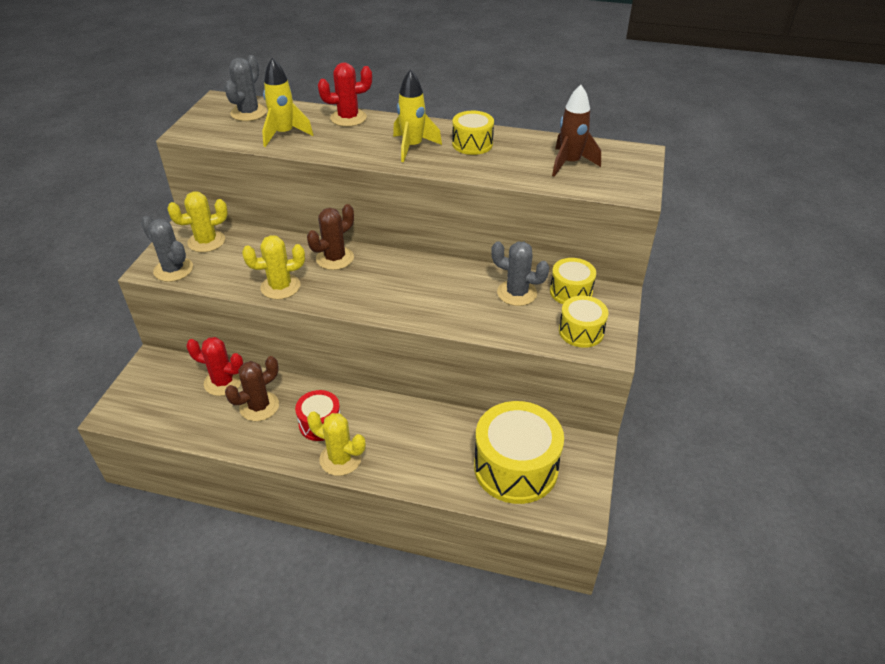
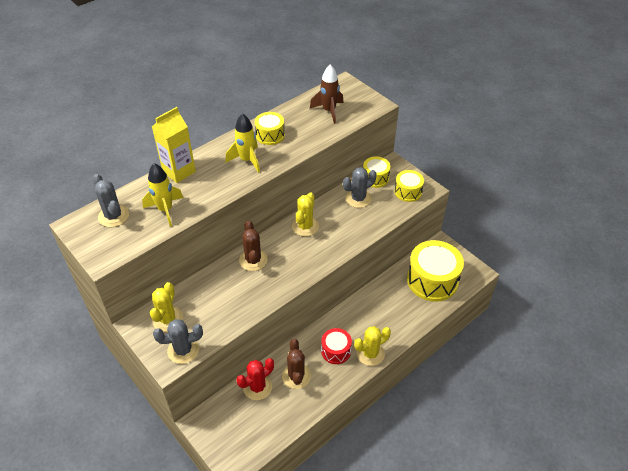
camera: 55 degrees left, 5 degrees up
yellow cactus [242,235,305,300] -> yellow cactus moved to [292,192,319,236]
red cactus [318,63,372,127] -> yellow carton [152,107,196,183]

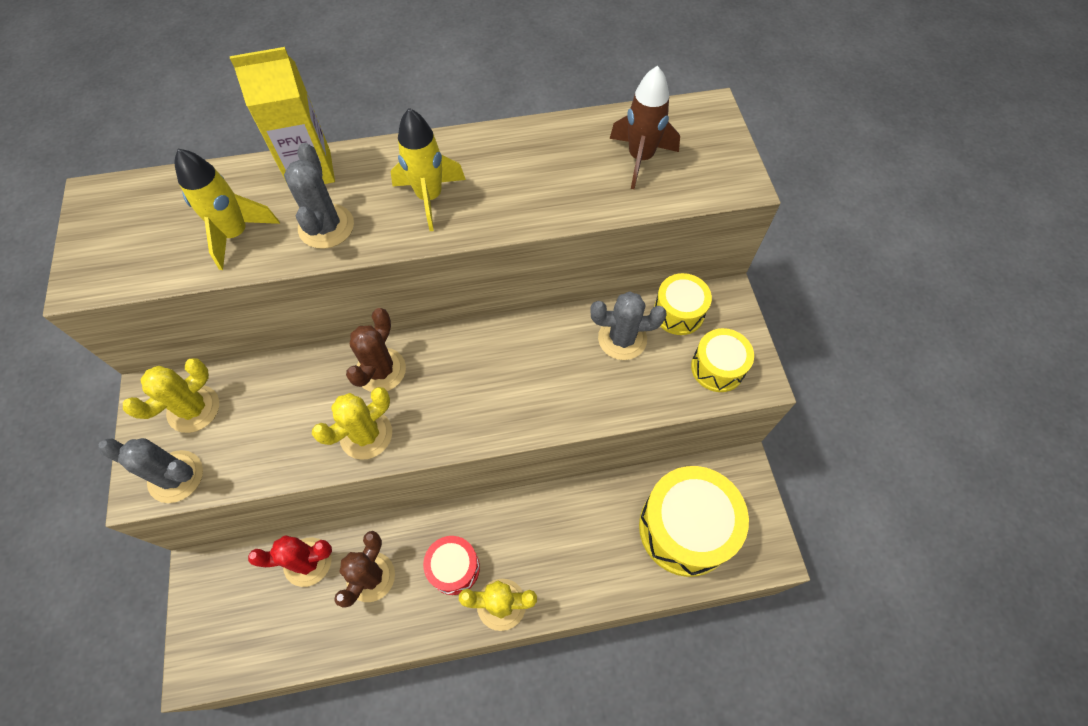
camera: 30 degrees right, 15 degrees up
grey cactus [92,174,129,227] -> grey cactus moved to [284,143,354,249]
yellow drum [255,112,285,145] -> none
yellow cactus [292,192,319,236] -> yellow cactus moved to [312,387,392,460]

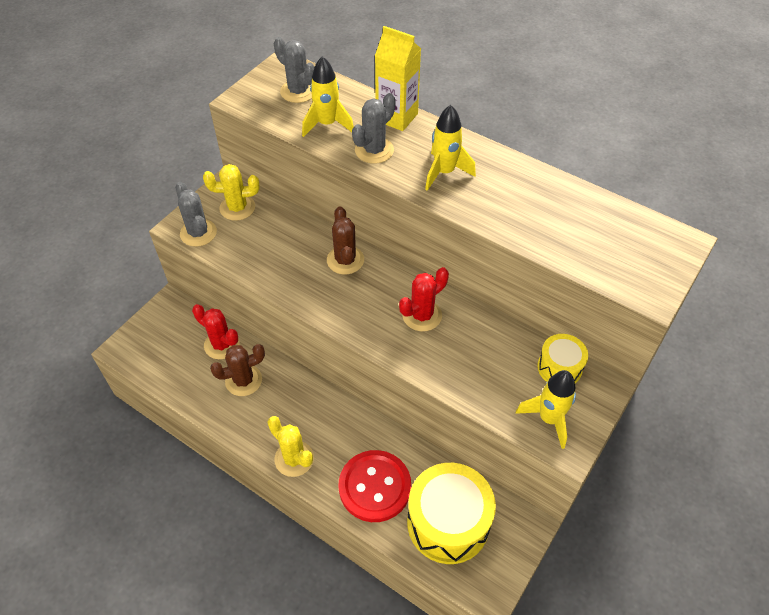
camera: 45 degrees right, 10 degrees down
yellow cactus [312,387,392,460] -> none
brown cactus [346,308,406,392] -> brown cactus turned 75 degrees counterclockwise [327,206,364,275]
red drum [423,536,480,595] -> none
grey cactus [590,292,667,360] -> grey cactus moved to [274,37,315,103]
brown rocket [610,66,680,189] -> none
yellow drum [691,328,754,392] -> yellow rocket [515,370,576,449]
none -> red button [339,450,411,522]
none -> red cactus [399,267,449,331]

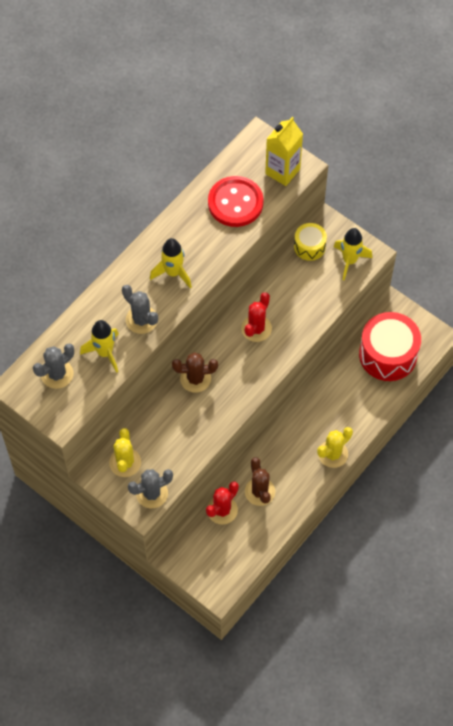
camera: 85 degrees left, 10 degrees up
red button [339,450,411,522] -> red button moved to [208,176,264,227]
yellow carton [375,26,421,131] -> yellow carton moved to [265,117,303,186]
red cactus [399,267,449,331] -> red cactus turned 60 degrees clockwise [241,292,272,342]
yellow drum [407,463,496,564] -> red drum [359,312,421,381]

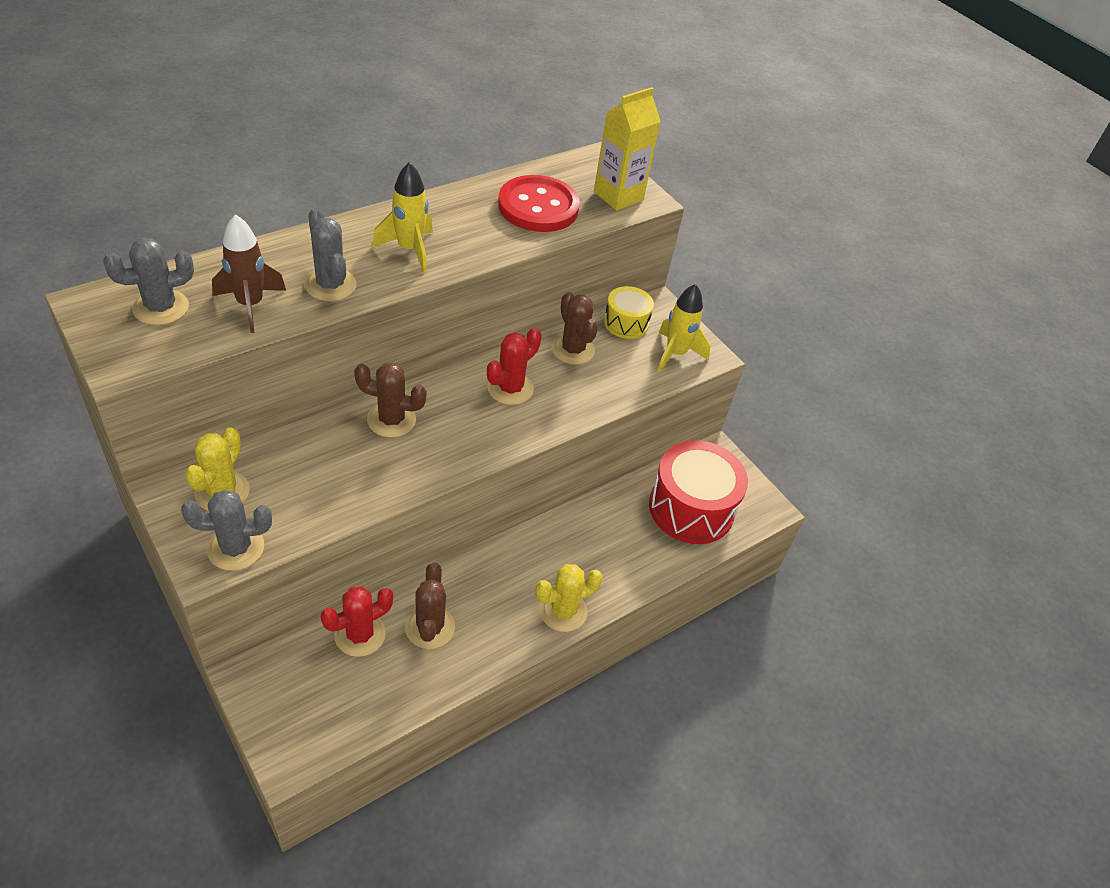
camera: 10 degrees right, 15 degrees down
yellow rocket [80,320,119,373] -> brown rocket [212,214,286,333]
none -> brown cactus [552,292,598,365]

